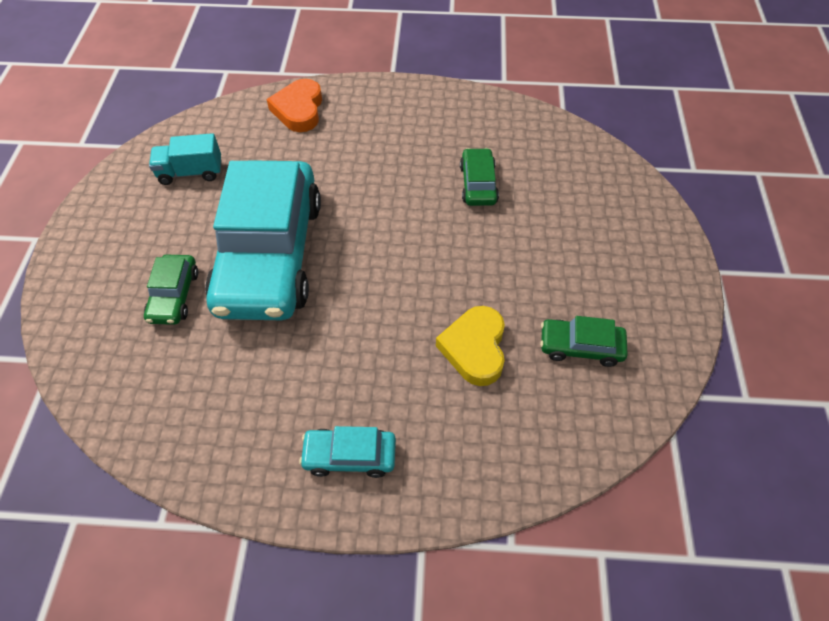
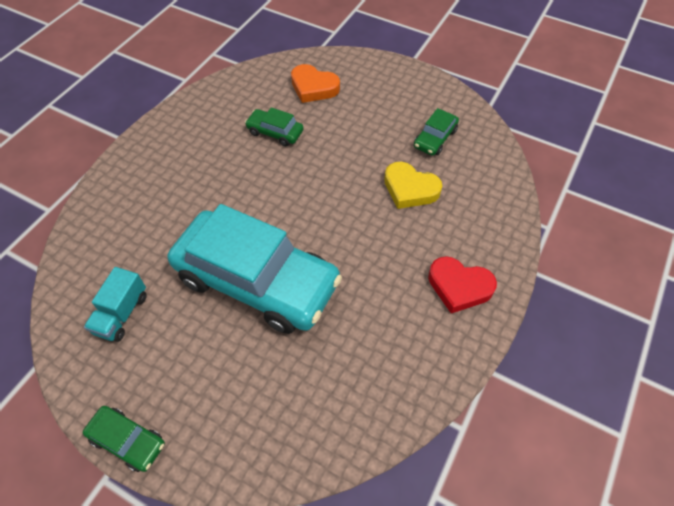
camera: 65 degrees left, 0 degrees up
green car [144,255,198,325] -> green car moved to [83,406,165,472]
orange heart [267,79,322,132] -> orange heart moved to [291,64,340,103]
turquoise car [299,426,396,478] -> red heart [428,256,497,313]

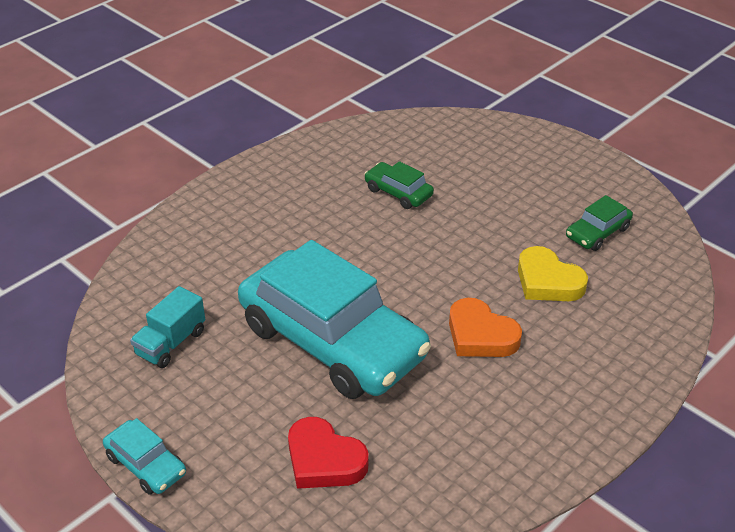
camera: 15 degrees right, 15 degrees down
green car [83,406,165,472] -> turquoise car [103,418,186,495]
orange heart [291,64,340,103] -> orange heart moved to [449,298,522,357]
red heart [428,256,497,313] -> red heart moved to [288,417,369,489]

